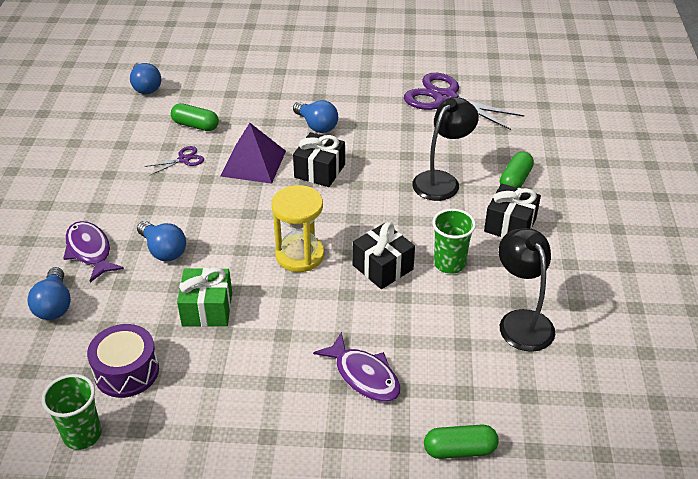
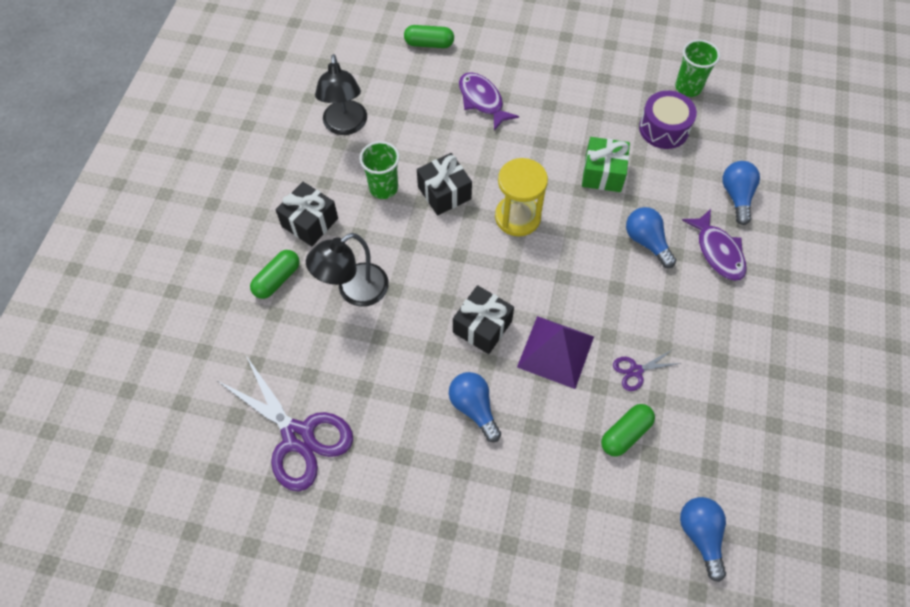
camera: 170 degrees left, 20 degrees up
green capsule [171,103,219,131] -> green capsule turned 75 degrees counterclockwise [601,404,655,457]

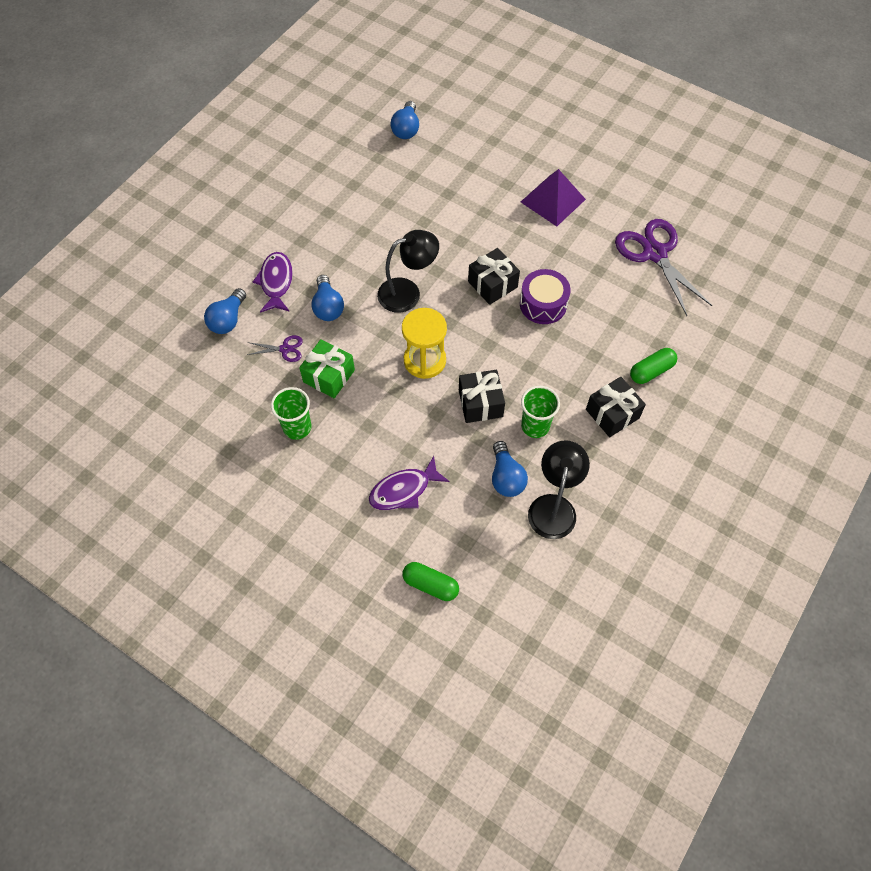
camera: 160 degrees left, 0 degrees up
black lamp [306,233,389,307] -> black lamp moved to [377,230,439,313]
blue light bulb [449,372,501,442] -> blue light bulb moved to [492,441,528,497]
purple fish [459,72,519,131] -> purple fish turned 75 degrees clockwise [368,456,449,510]
purple pyramid [517,316,594,389] -> purple pyramid moved to [521,169,586,227]
green capsule [601,404,655,457] -> none
purple scissors [613,350,681,391] -> purple scissors moved to [247,335,303,362]
purple drum [639,91,697,149] -> purple drum moved to [520,269,571,324]
green cup [675,40,720,97] -> green cup moved to [271,387,311,440]

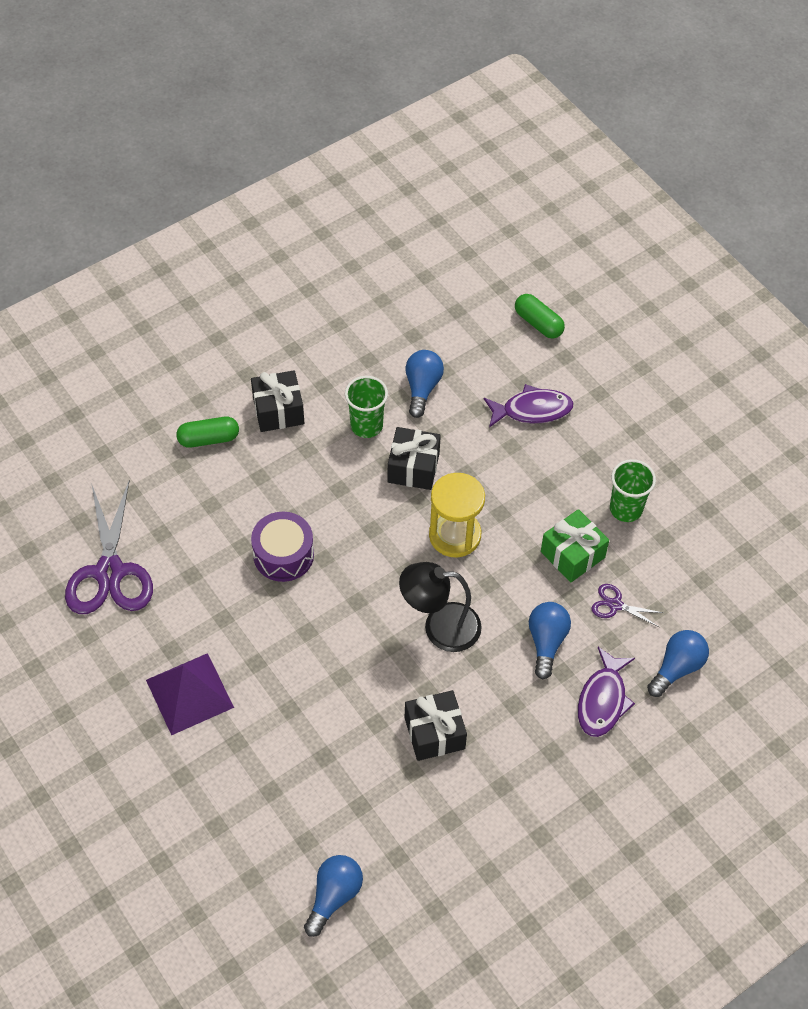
camera: 160 degrees left, 5 degrees down
black gift [468,248,520,305] -> black gift moved to [405,690,467,761]
black lamp [528,440,590,539] -> none

